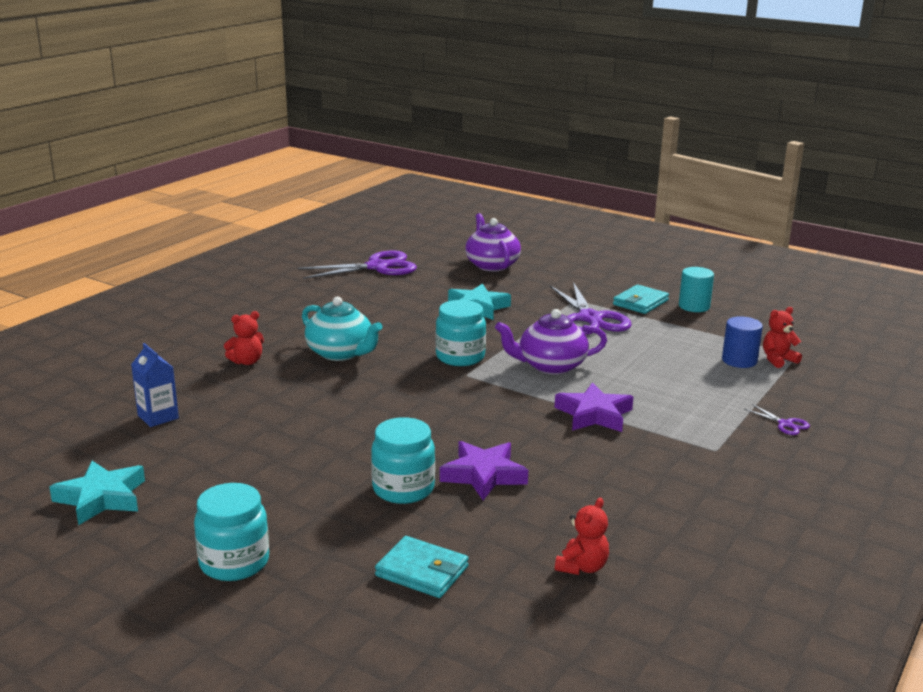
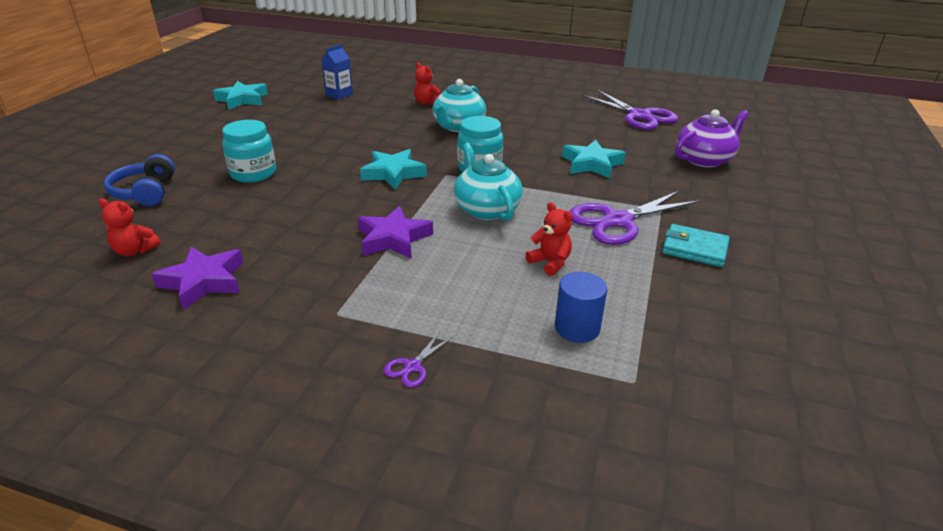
camera: 75 degrees right, 10 degrees up
turquoise jar [194,483,269,581] -> none
turquoise wallet [375,536,469,598] -> blue headphones [104,154,175,206]
purple star [440,441,528,500] -> purple star moved to [152,247,243,310]
purple teapot [495,309,607,374] -> turquoise teapot [454,143,523,221]
turquoise cylinder [679,267,714,312] -> none
red teddy bear [763,307,802,368] -> red teddy bear moved to [526,202,573,276]
none -> turquoise star [360,149,427,190]

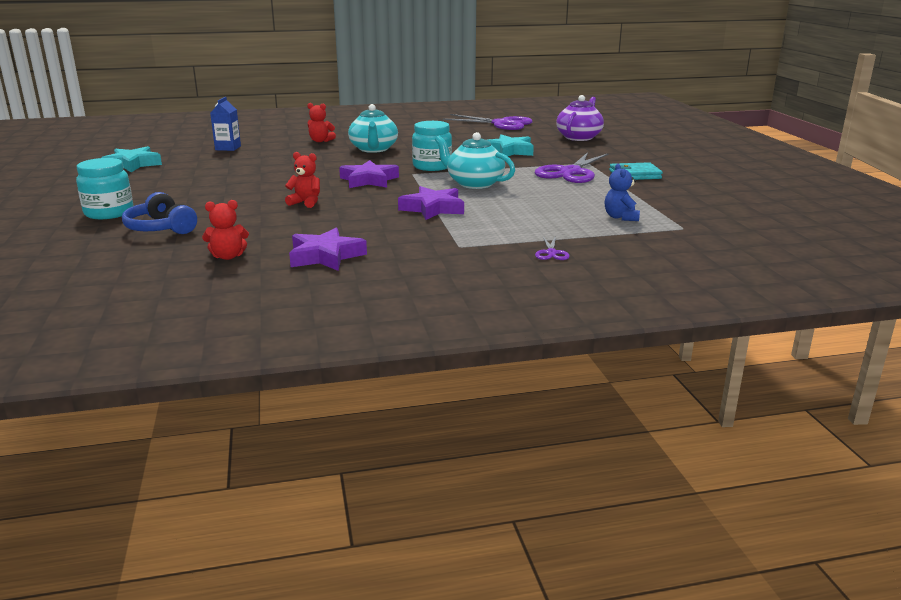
camera: 30 degrees left, 10 degrees down
turquoise jar [222,120,276,183] -> turquoise jar moved to [76,158,133,219]
turquoise star [360,149,427,190] -> purple star [339,160,399,188]
red teddy bear [526,202,573,276] -> red teddy bear moved to [285,152,320,208]
blue cylinder [555,272,607,343] -> blue teddy bear [605,164,640,221]

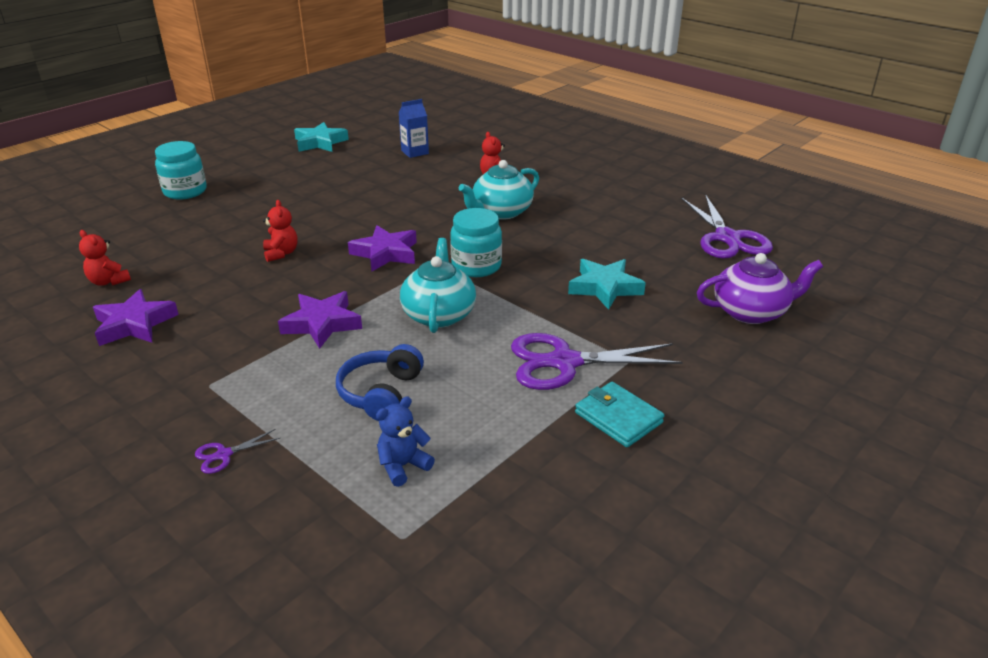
camera: 55 degrees right, 10 degrees up
blue headphones [122,192,197,234] -> blue headphones moved to [336,344,424,421]

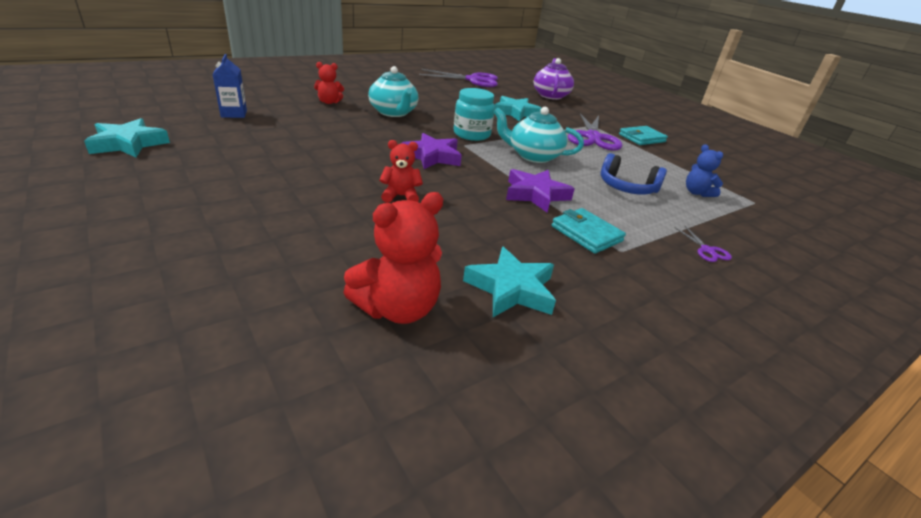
camera: 80 degrees left, 0 degrees up
red teddy bear [79,230,131,286] -> red teddy bear [343,192,443,324], size x1.66
purple star [93,289,179,346] -> turquoise star [463,247,556,317]
turquoise jar [155,141,207,200] -> none
none -> turquoise wallet [552,208,626,254]

